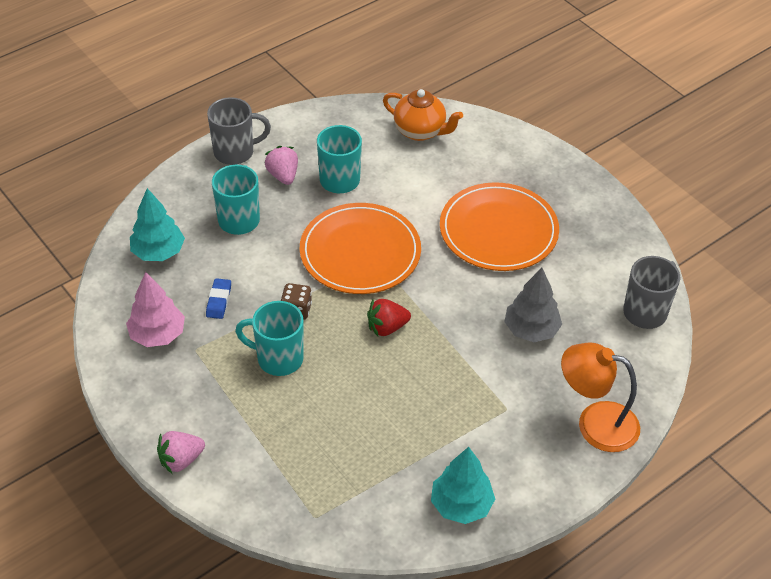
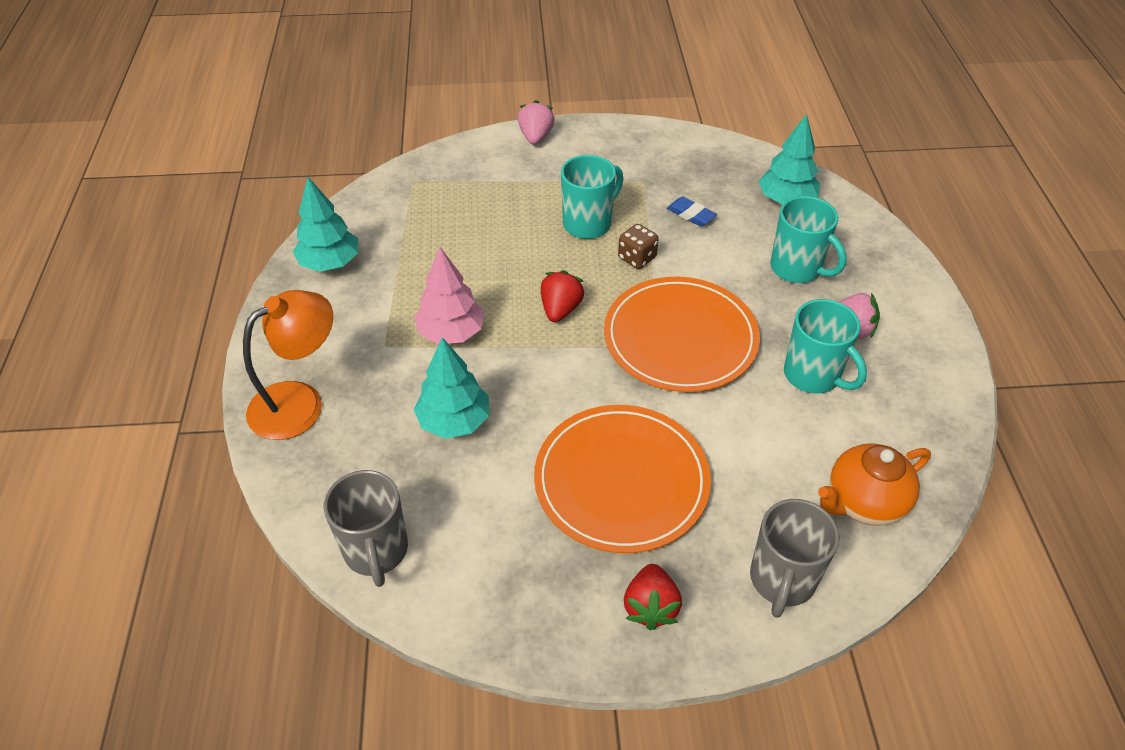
camera: 125 degrees right, 0 degrees up
pink tree [126,272,185,347] -> pink tree moved to [414,247,484,344]
grey mug [207,97,271,165] -> grey mug moved to [750,499,840,618]
grey tree [504,268,562,342] -> turquoise tree [414,337,489,439]
none -> red strawberry [624,564,682,631]

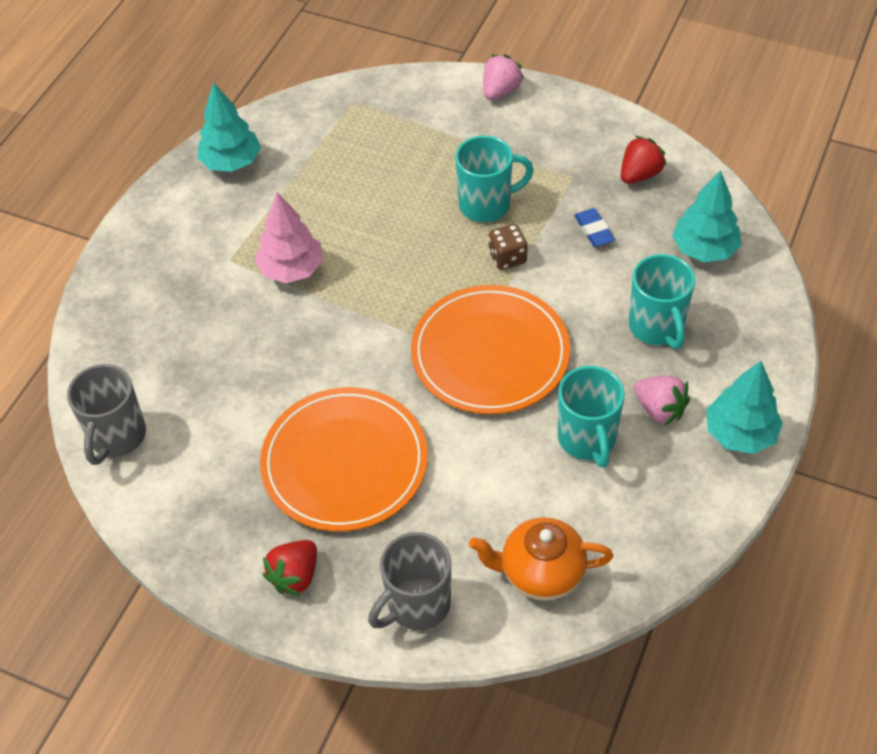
camera: 30 degrees right, 5 degrees up
orange lamp [243,290,333,440] -> none
turquoise tree [414,337,489,439] -> turquoise tree moved to [706,361,783,454]
red strawberry [541,270,585,322] -> red strawberry moved to [621,136,666,184]

